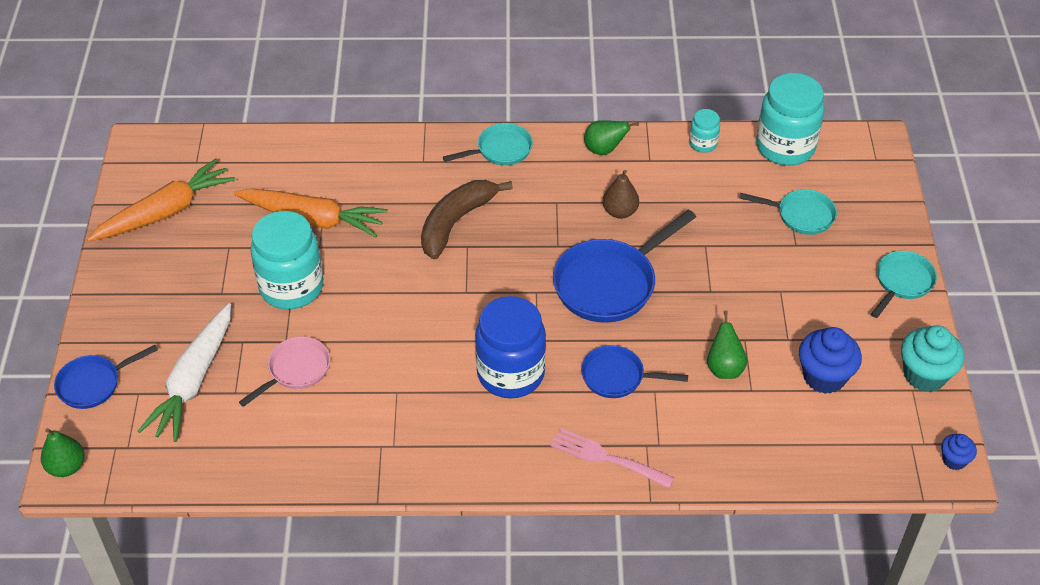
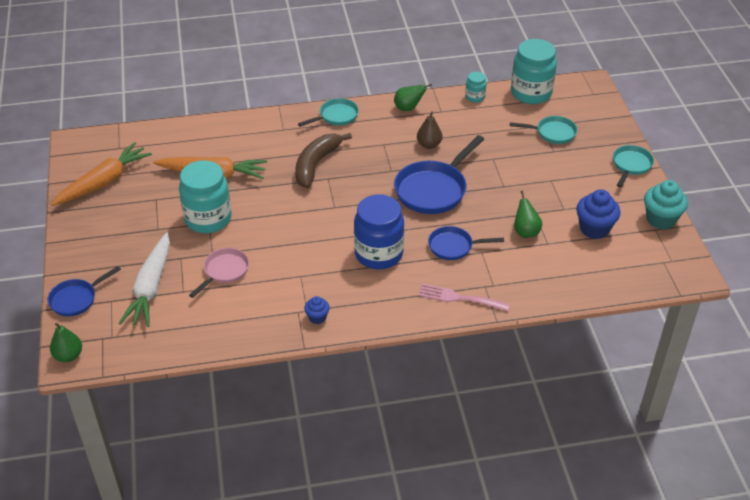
camera: 10 degrees left, 5 degrees down
blue cupcake [941,434,977,470] -> blue cupcake moved to [304,296,330,324]

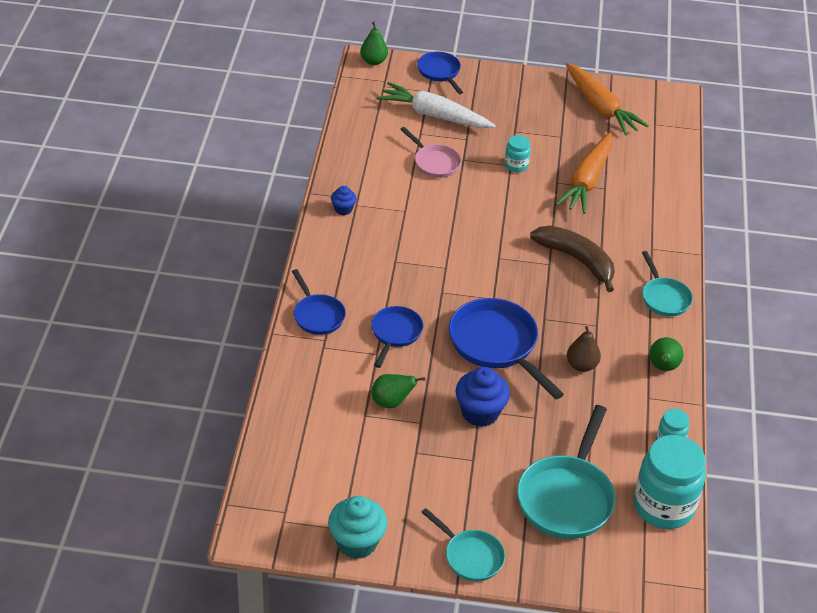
camera: 105 degrees right, 0 degrees up
turquoise jar [179,160,231,233] -> turquoise jar [504,135,531,172], size x0.48
blue jar [354,194,404,269] -> none
pink fork [418,283,510,311] -> blue pan [292,269,346,335]
turquoise pan [510,116,578,144] -> turquoise pan [517,405,616,539], size x1.71
blue cupcake [576,189,620,239] -> blue cupcake moved to [456,367,510,427]

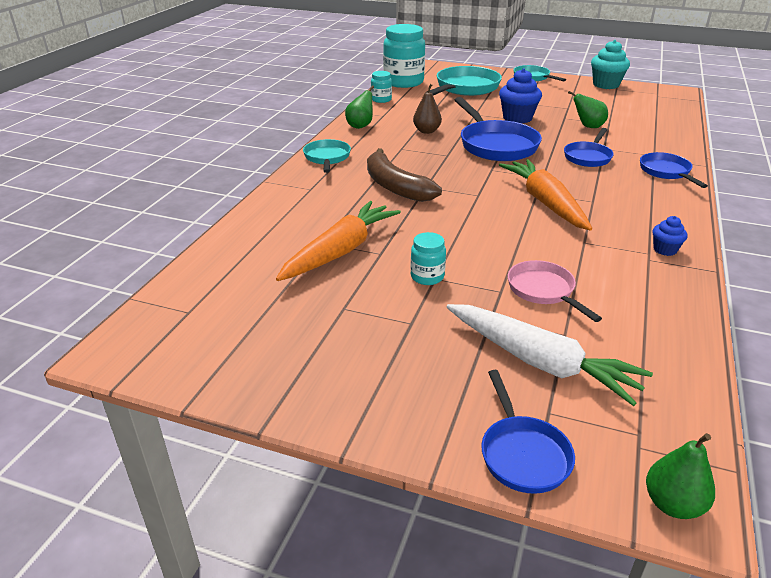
camera: 165 degrees left, 10 degrees down
orange carrot [566,63,649,135] -> orange carrot moved to [499,159,592,230]

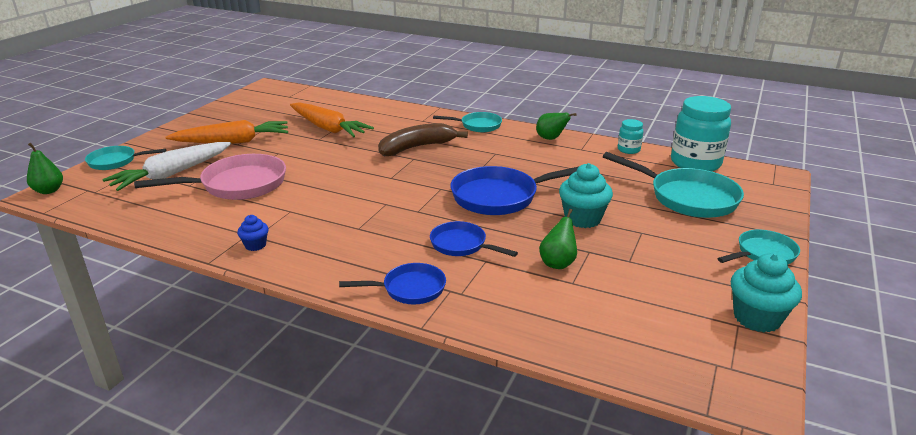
camera: 95 degrees right, 5 degrees down
turquoise jar [410,232,446,285] -> none
brown pear [413,84,442,134] -> none
blue pan [481,370,575,494] -> turquoise pan [85,146,166,170]
blue cupcake [499,69,542,123] -> turquoise cupcake [559,163,613,228]
orange carrot [499,159,592,230] -> orange carrot moved to [166,120,288,144]
pink pan [508,260,602,322] -> pink pan [134,154,286,200], size x1.71

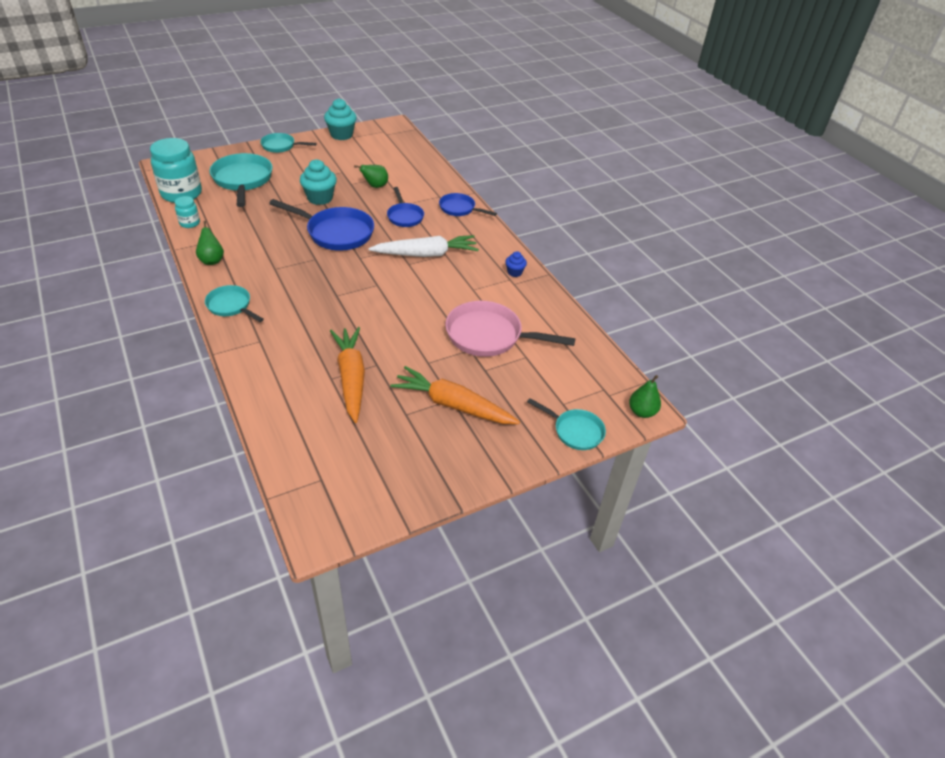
camera: 145 degrees left, 15 degrees up
white carrot [102,142,231,191] -> white carrot moved to [368,235,479,257]
brown banana [378,123,468,156] -> none

